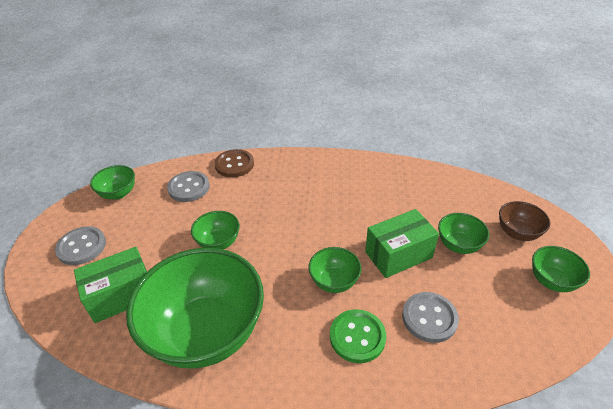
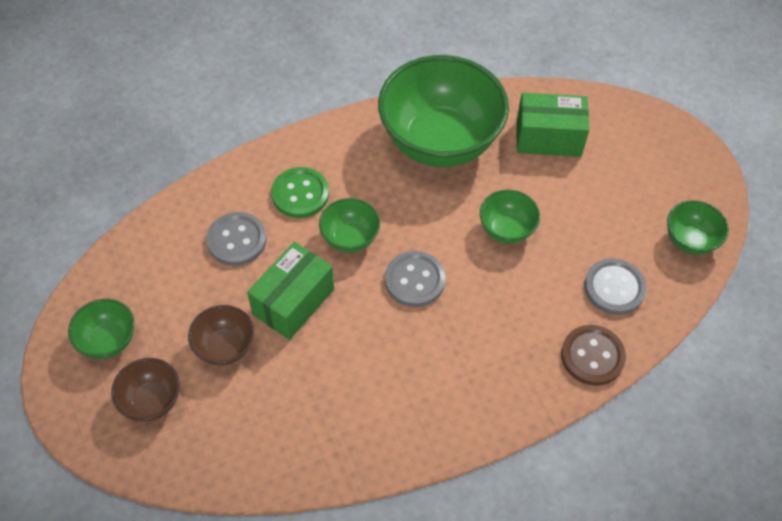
camera: 150 degrees right, 15 degrees up
grey button [55,226,106,265] -> grey button moved to [385,251,445,307]
green box [74,247,147,323] -> green box turned 60 degrees clockwise [516,93,589,157]
green bowl [438,213,489,254] -> brown bowl [188,305,254,366]

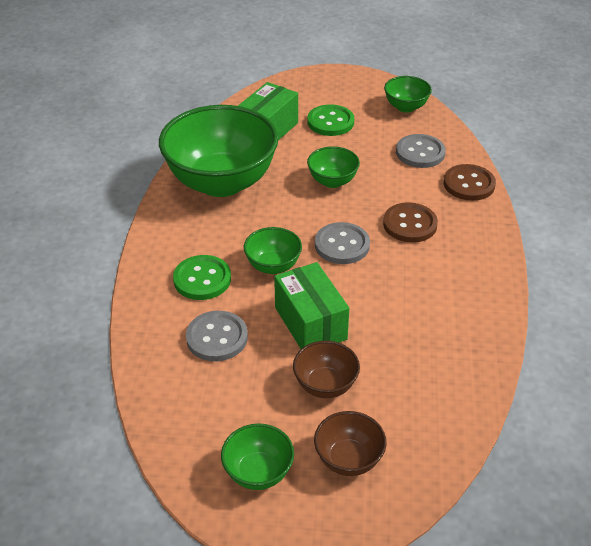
camera: 60 degrees left, 15 degrees down
none -> green button [308,104,354,136]
none -> brown button [383,202,438,243]

